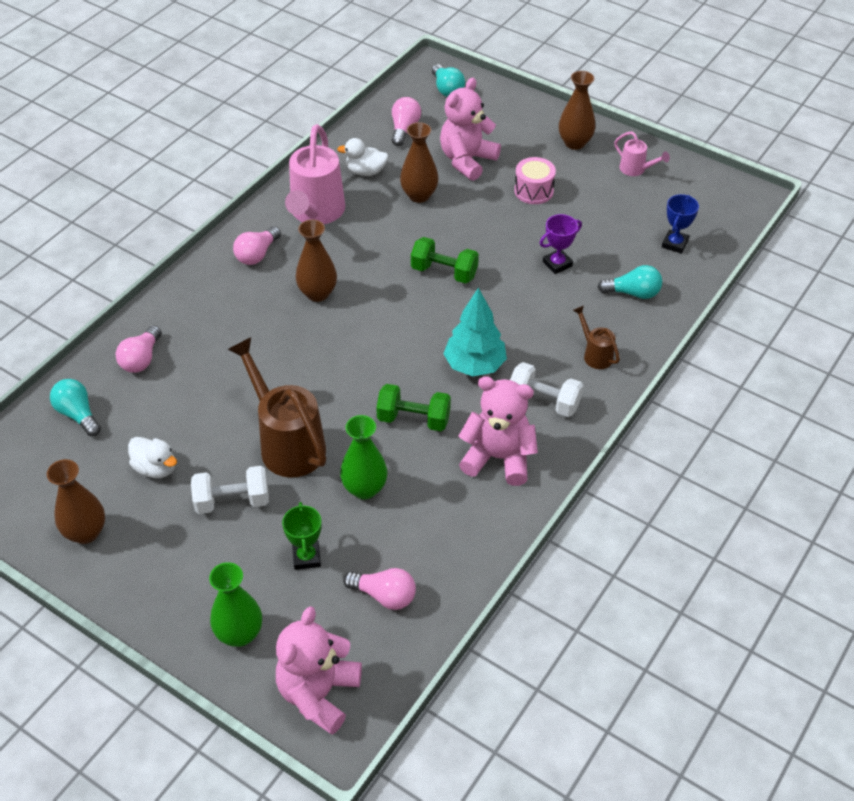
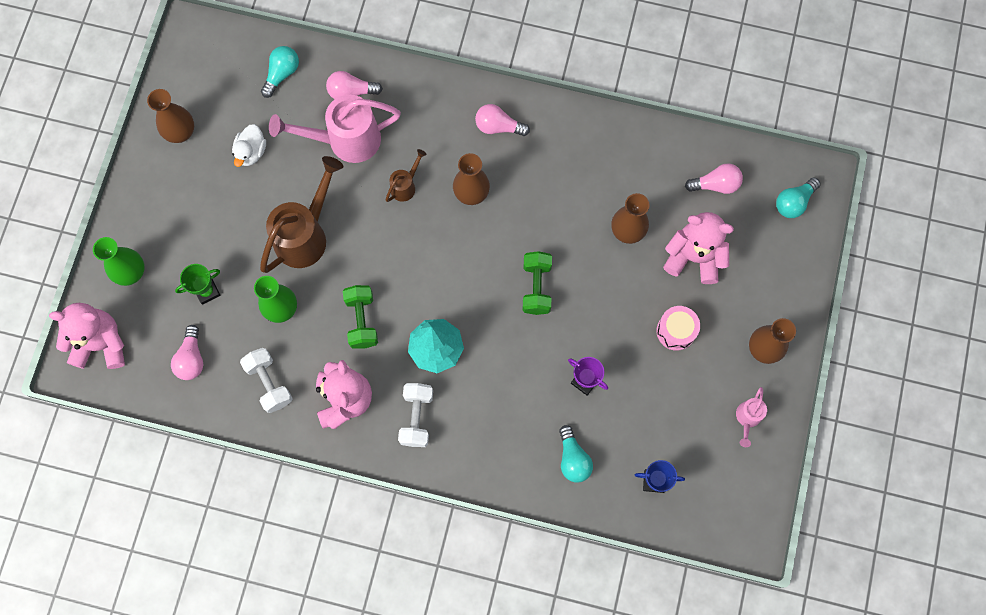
camera: 70 degrees right, 25 degrees up
white dumbbell [191,466,269,514] -> white dumbbell moved to [240,348,293,413]
pink watering can [285,124,345,224] -> pink watering can moved to [269,95,401,163]
white duck [337,138,388,176] -> none
brown watering can [573,306,620,369] -> brown watering can moved to [386,149,427,202]

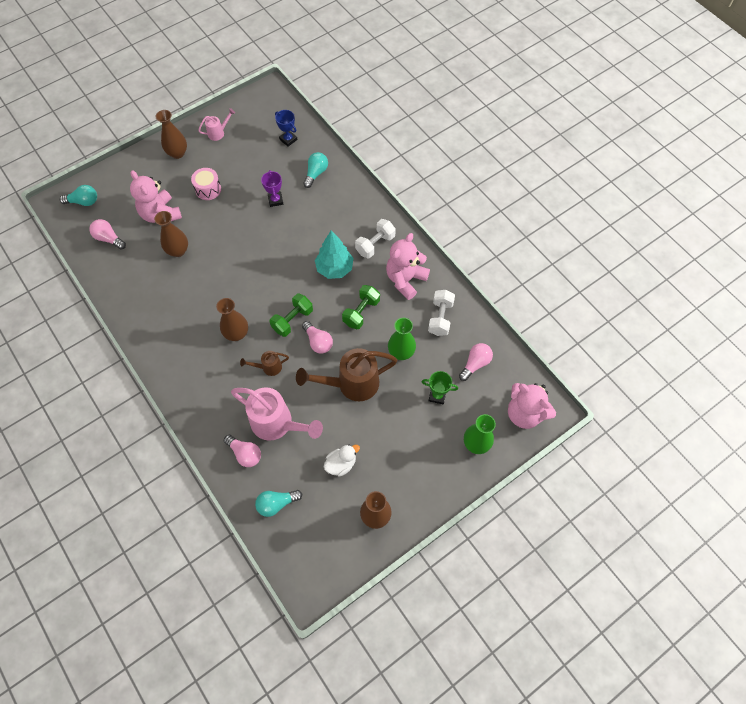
camera: 140 degrees left, 10 degrees down
pink light bulb [475,104,530,136] -> pink light bulb moved to [302,321,333,354]
green dumbbell [523,251,552,315] -> green dumbbell moved to [270,294,313,337]

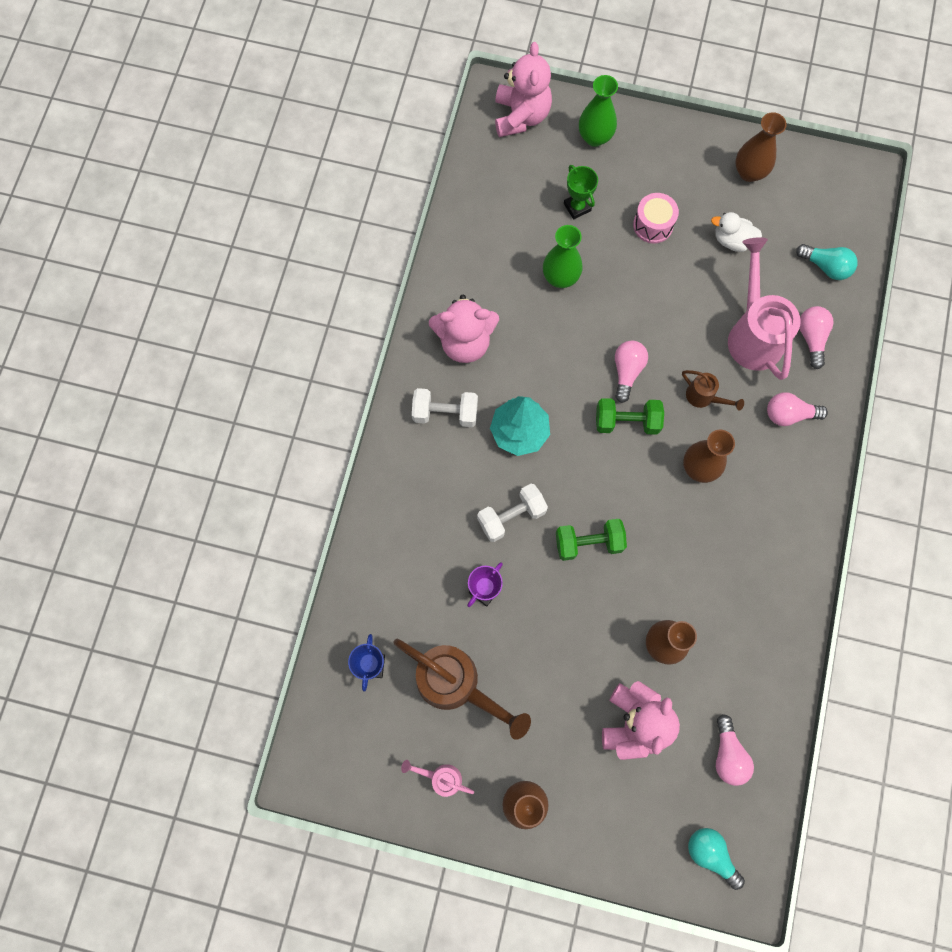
camera: 130 degrees left, 10 degrees up
pink drum [191,168,221,200] -> pink drum moved to [633,193,679,243]
brown watering can [296,348,397,401] -> brown watering can moved to [394,639,531,740]
turquoise light bulb [303,152,328,188] -> none
green dumbbell [342,285,380,329] -> green dumbbell moved to [556,519,627,561]
white dumbbell [428,290,455,336] -> white dumbbell moved to [477,484,548,542]
pink light bulb [459,343,493,381] -> pink light bulb moved to [767,392,828,426]

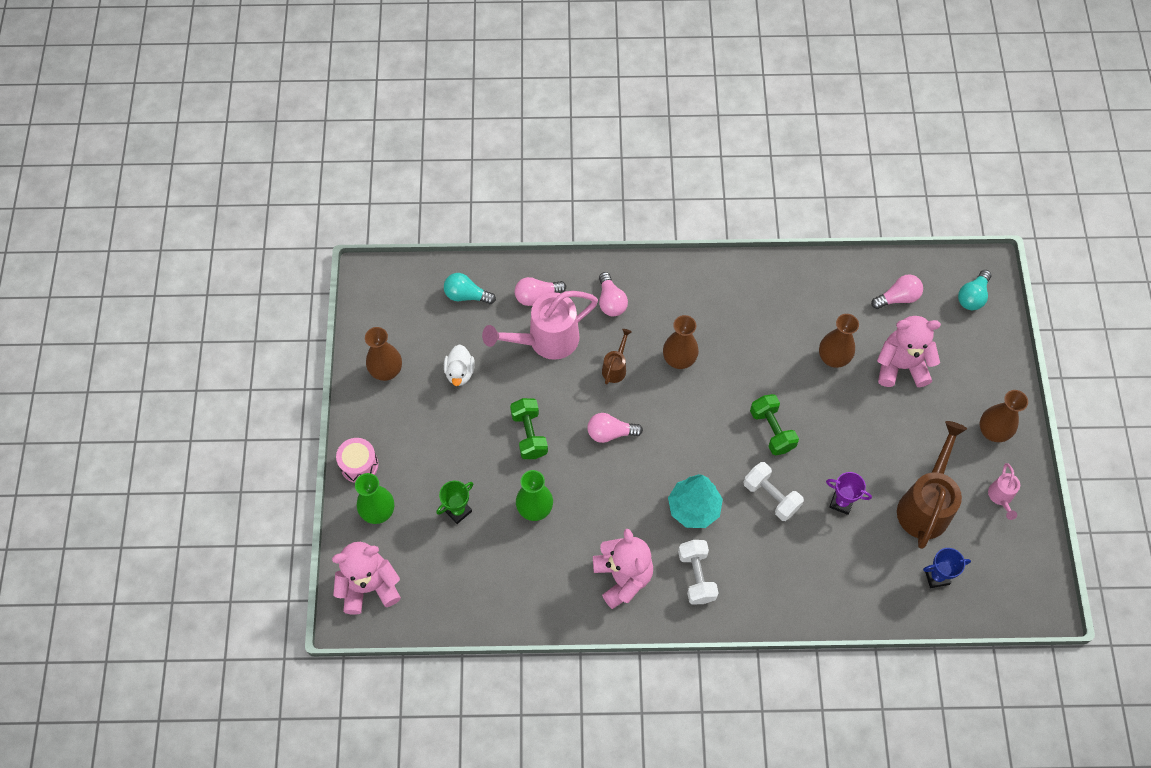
camera: 105 degrees left, 10 degrees down
green dumbbell [596,398,664,435] -> green dumbbell moved to [510,398,548,459]
pink drum [633,193,679,243] -> pink drum moved to [336,438,378,483]
turquoise light bulb [796,244,858,280] -> turquoise light bulb turned 90 degrees counterclockwise [444,273,496,304]

